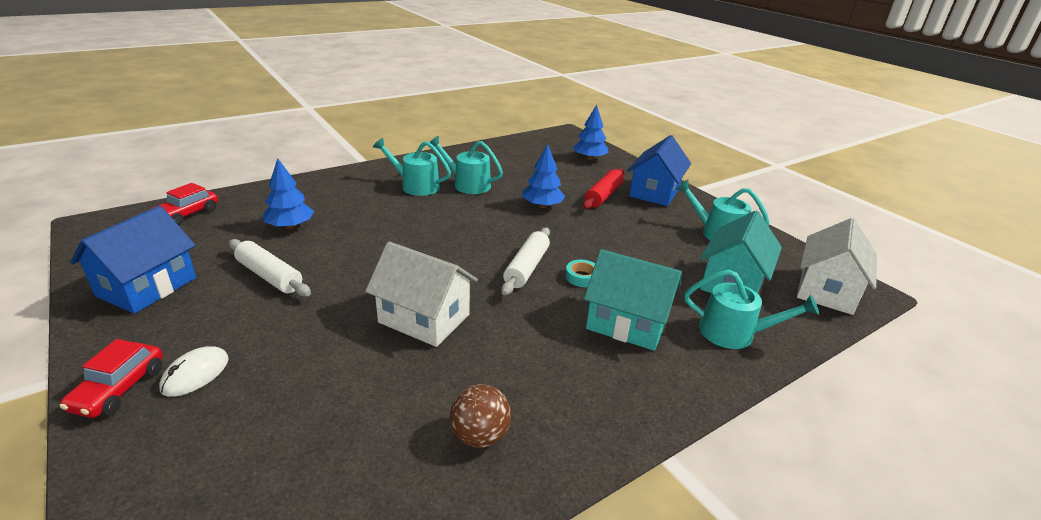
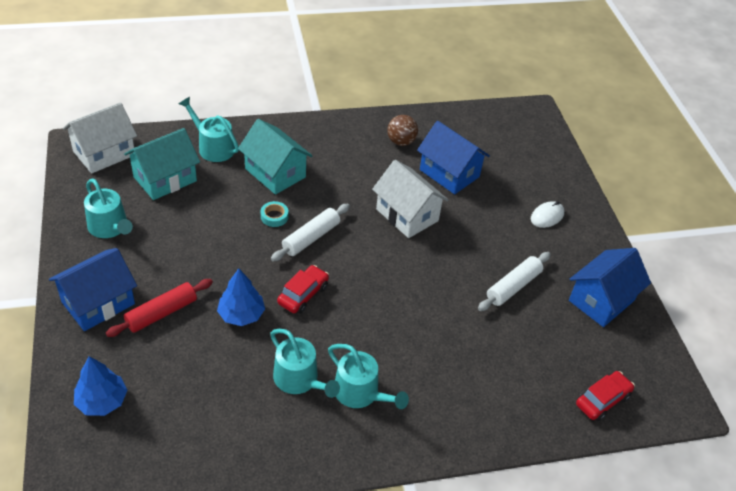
camera: 160 degrees left, 15 degrees up
red car [60,339,163,418] -> red car moved to [277,265,329,314]
white rolling pin [229,239,311,297] -> white rolling pin turned 75 degrees clockwise [478,252,551,311]
blue tree [263,158,314,229] -> none
none -> blue house [417,121,490,194]

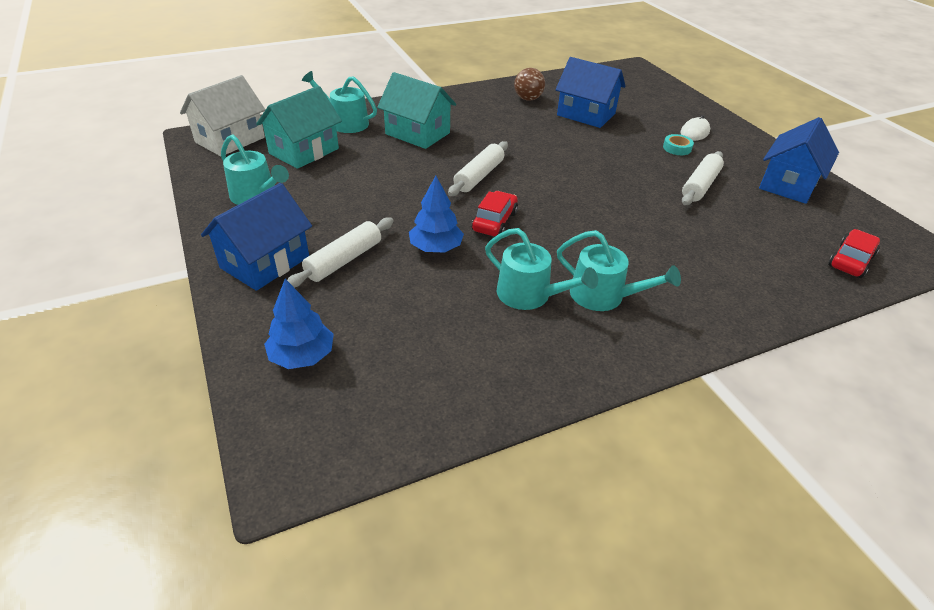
camera: 10 degrees left, 5 degrees down
red rolling pin [106,279,213,337] -> white rolling pin [287,217,394,288]
turquoise tape [261,201,288,227] -> turquoise tape moved to [663,134,694,155]
white house [372,160,449,238] -> none

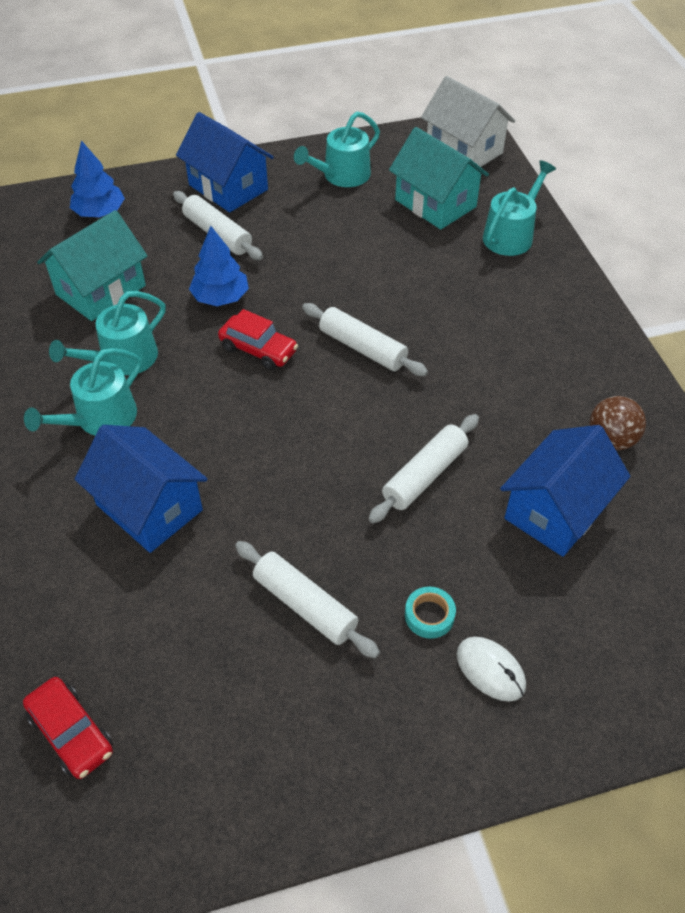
camera: 100 degrees right, 10 degrees up
turquoise house [377,72,456,149] -> turquoise house moved to [37,210,147,321]
blue house [759,117,839,204] -> blue house moved to [75,425,208,553]
none -> white rolling pin [369,414,479,523]

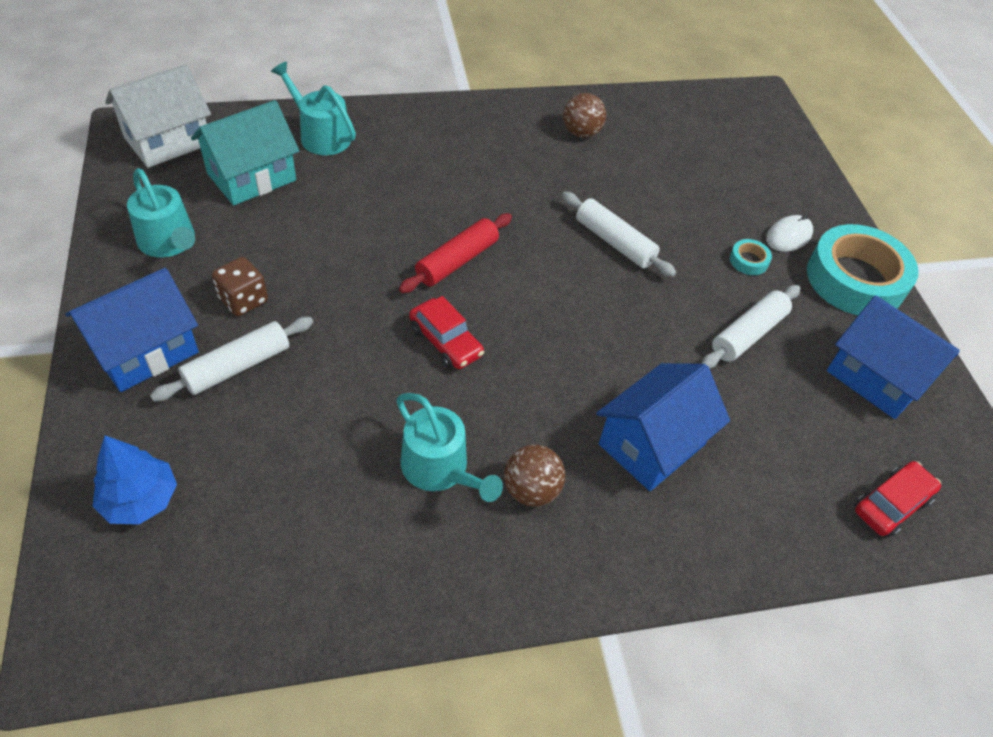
camera: 90 degrees left, 0 degrees up
turquoise watering can [24,348,142,436] -> brown ball [504,445,565,507]
turquoise house [37,210,147,321] -> none
blue tree [189,226,249,306] -> none
red car [218,309,298,370] -> red car turned 105 degrees clockwise [409,296,484,369]
white rolling pin [302,303,428,376] -> red rolling pin [399,213,512,293]
blue house [500,425,630,557] -> blue house moved to [827,295,960,419]
none -> brown dice [212,257,268,316]
none -> turquoise tape [807,224,919,315]

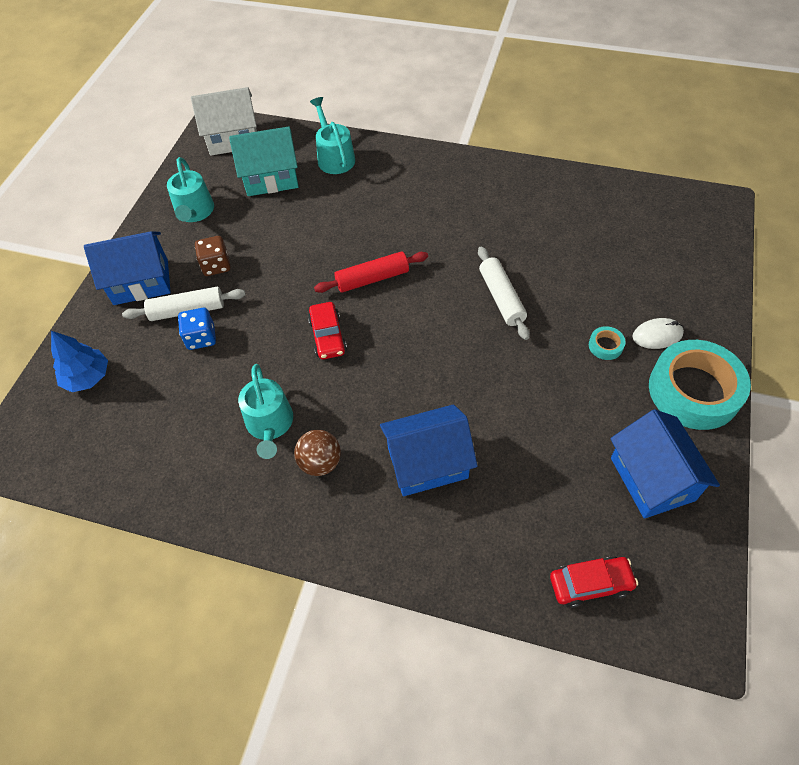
camera: 35 degrees right, 5 degrees up
brown ball [563,93,606,138] -> none
white rolling pin [701,285,800,369] -> none
none -> blue dice [178,308,216,350]

